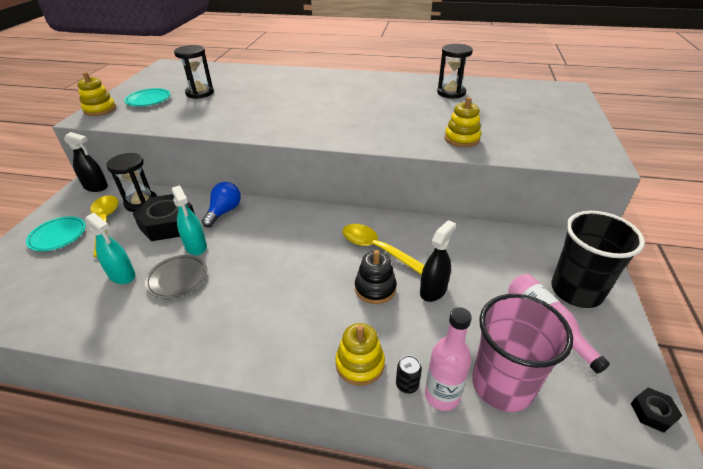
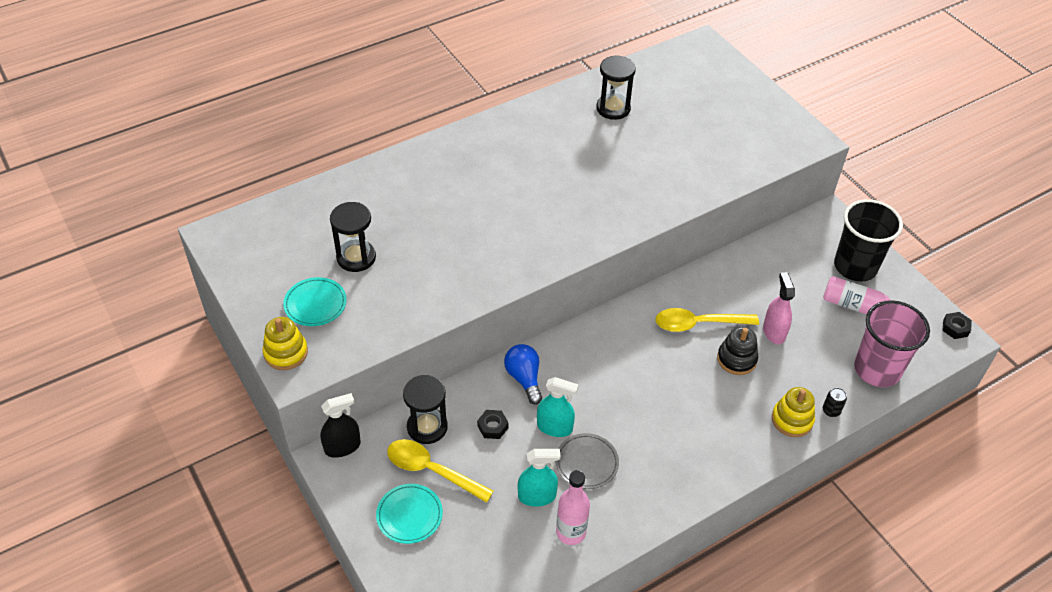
camera: 45 degrees left, 10 degrees up
black nut [133,194,195,241] -> black nut [477,410,509,439], size x0.46
black spray bottle [420,220,456,302] -> pink spray bottle [763,272,795,344]
pink bottle [425,307,472,411] -> pink bottle moved to [556,470,590,545]
yellow stacking toy [444,97,481,147] -> none

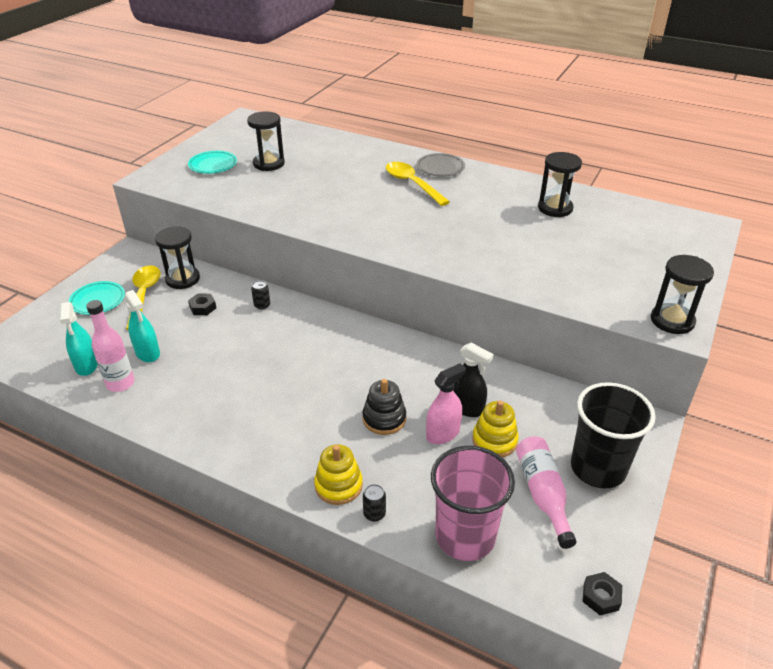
camera: 60 degrees right, 10 degrees down
yellow stacking toy [262,317,308,370] -> yellow stacking toy moved to [472,400,519,457]
black spray bottle [320,393,361,458] -> black spray bottle moved to [453,343,494,417]
blue light bulb [504,344,542,405] -> black can [251,280,270,310]
turquoise spray bottle [537,377,578,437] -> turquoise spray bottle moved to [60,302,98,376]
grey plate [555,433,619,489] -> grey plate moved to [417,153,465,177]
yellow spoon [656,308,759,332] -> yellow spoon moved to [386,162,450,206]
none -> black hourglass [651,255,714,334]

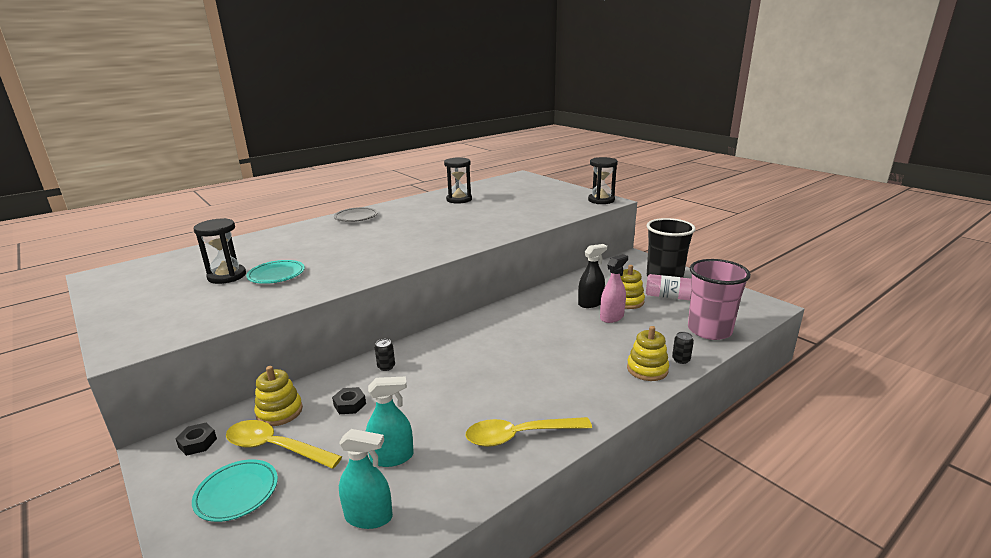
camera: 65 degrees left, 15 degrees down
pink bottle [86,300,134,392] -> none
black hourglass [155,226,200,289] -> yellow stacking toy [254,366,303,426]
turquoise plate [188,151,237,174] -> turquoise plate moved to [246,260,305,284]
black stacking toy [362,379,406,435] -> none
yellow spoon [386,162,450,206] -> yellow spoon moved to [465,417,592,447]
pink spray bottle [426,363,466,444] -> pink spray bottle turned 60 degrees clockwise [600,254,628,323]
black nut [582,572,622,615] -> black nut moved to [175,423,217,456]

